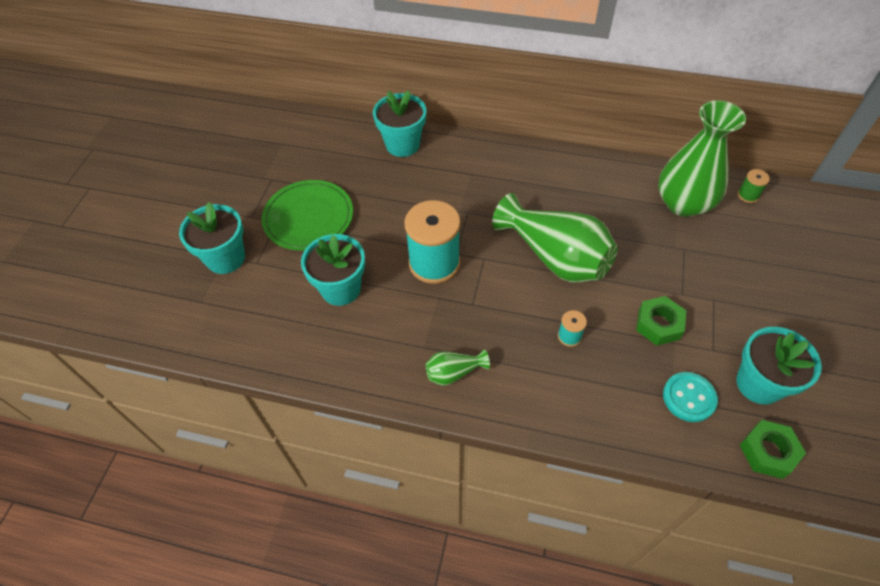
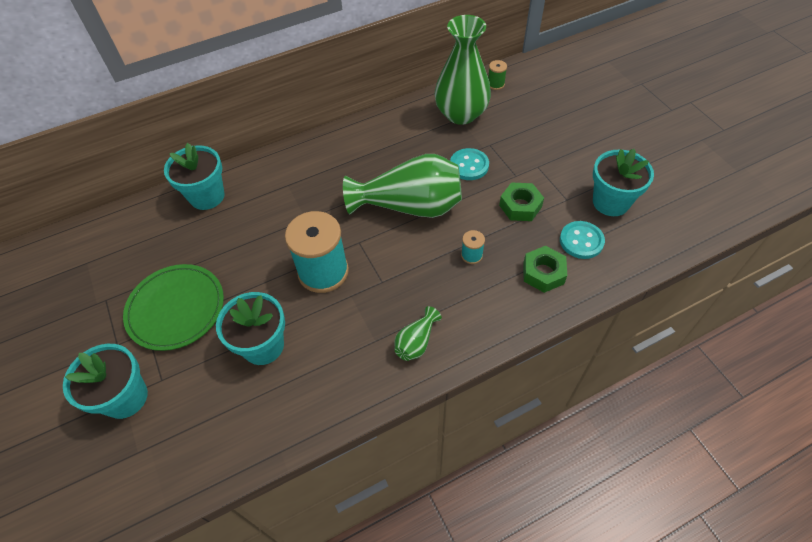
camera: 40 degrees left, 0 degrees up
green nut [740,420,806,479] -> green nut moved to [523,246,567,293]
none -> turquoise button [450,148,489,180]

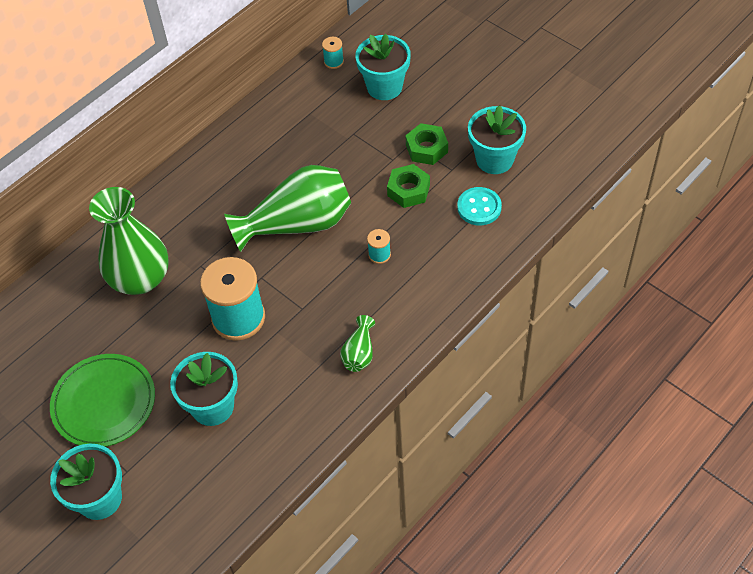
camera: 20 degrees left, 0 degrees up
turquoise flower pot [164,143,225,210] -> turquoise flower pot moved to [356,34,411,100]
green vase [435,15,491,125] -> green vase moved to [89,187,169,295]
turquoise button [450,148,489,180] -> none
green spool [488,60,507,90] -> turquoise spool [322,37,344,69]
green nut [523,246,567,293] -> green nut moved to [406,123,448,165]

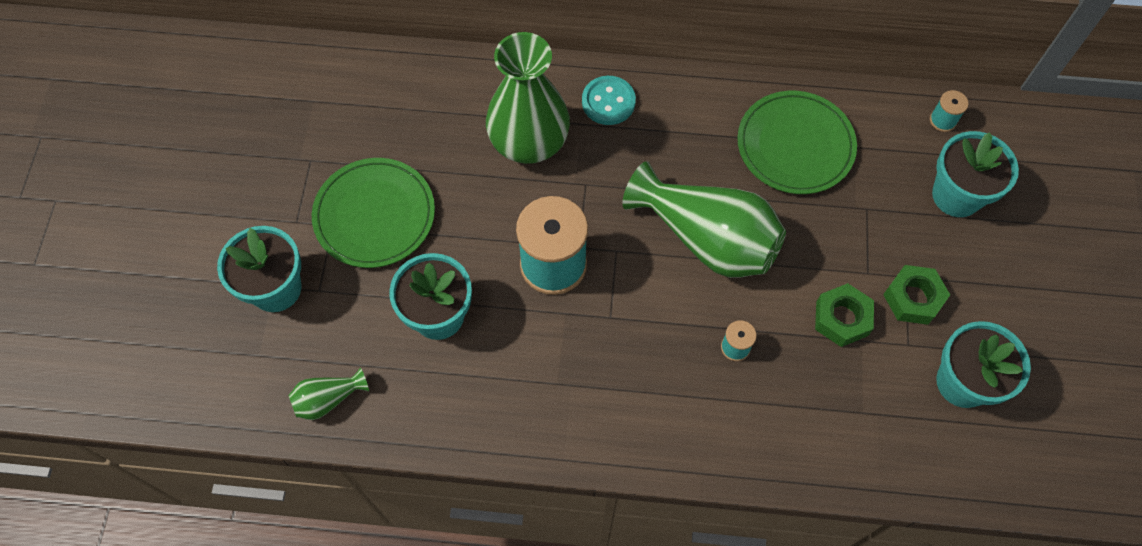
camera: 50 degrees right, 10 degrees up
green vase [340,315,375,372] -> green vase moved to [288,368,369,420]
turquoise button [457,187,502,225] -> turquoise button moved to [582,76,636,125]
none -> green plate [737,91,857,194]

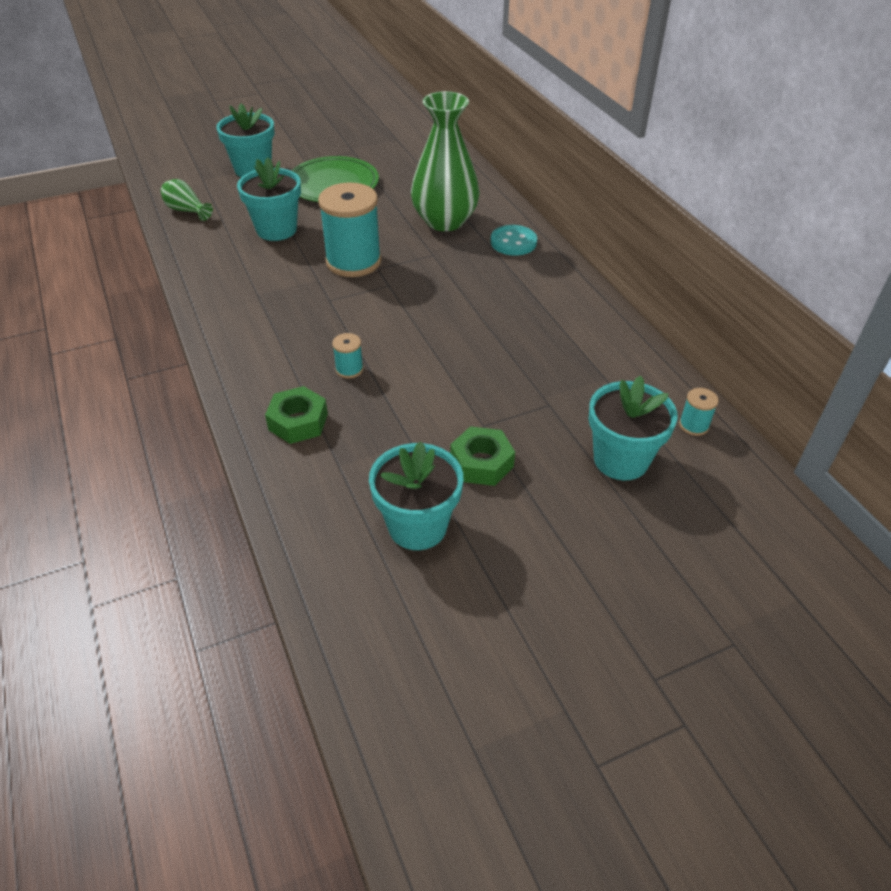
camera: 60 degrees right, 20 degrees down
green vase [622,161,786,278] -> none
green plate [737,91,857,194] -> none
green nut [815,283,874,347] -> green nut moved to [265,386,328,444]

